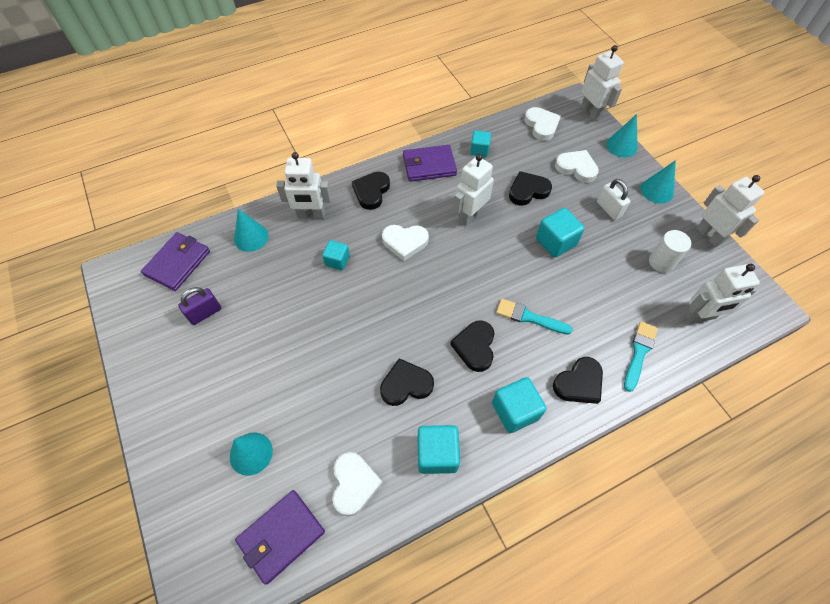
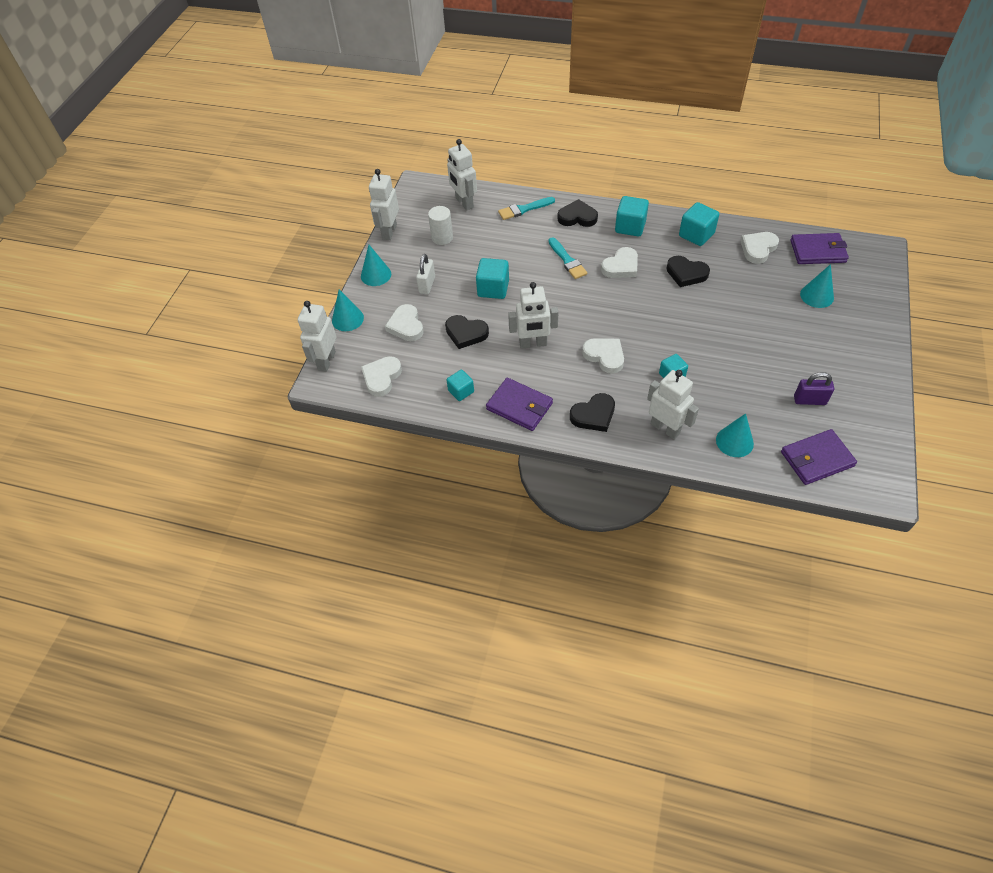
camera: 135 degrees left, 5 degrees down
black heart [450,320,495,372] -> white heart [601,247,638,278]
white robot [684,264,760,324] -> white robot turned 150 degrees counterclockwise [447,139,477,210]

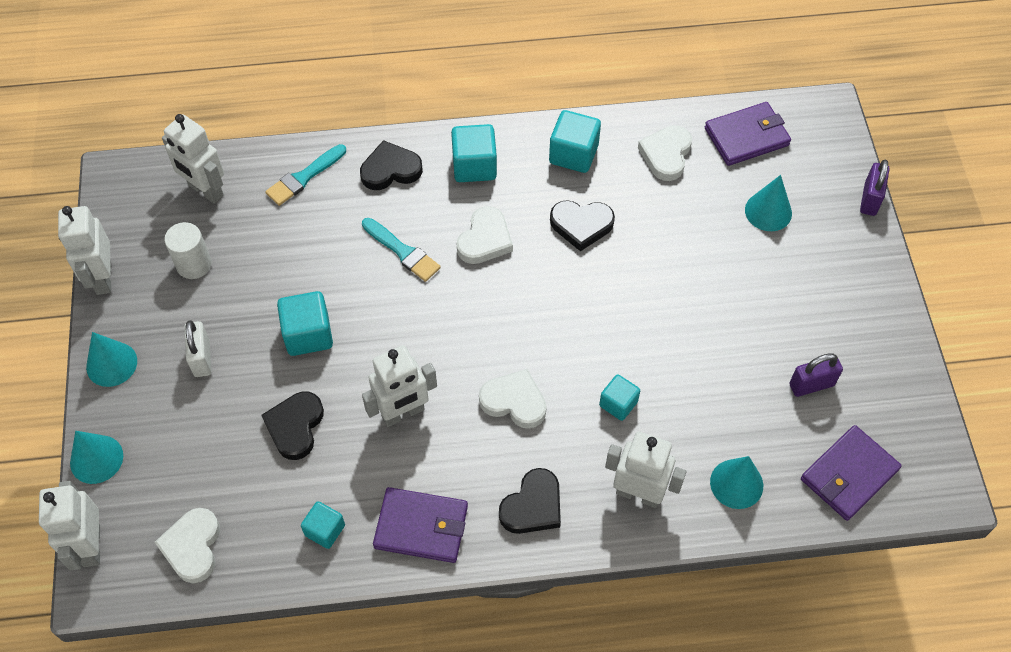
camera: 25 degrees left, 5 degrees up
white heart [385,304,424,341] -> none
black heart [445,315,489,349] -> black heart turned 105 degrees clockwise [261,392,324,460]
none -> purple padlock [860,160,890,216]

